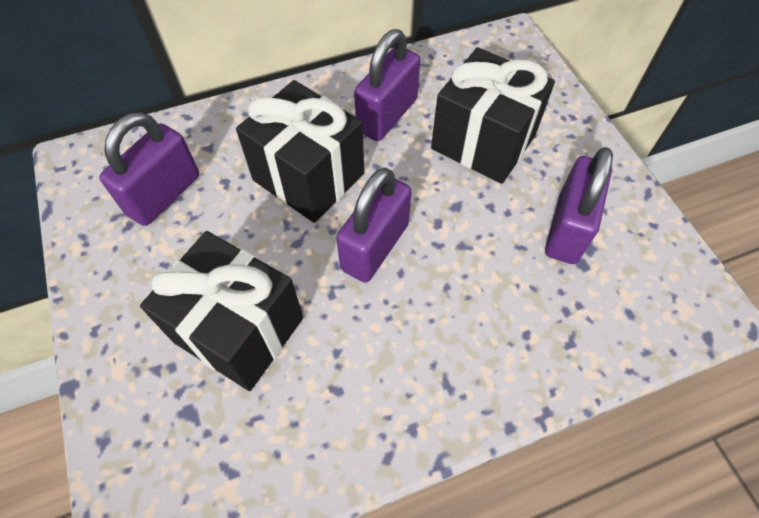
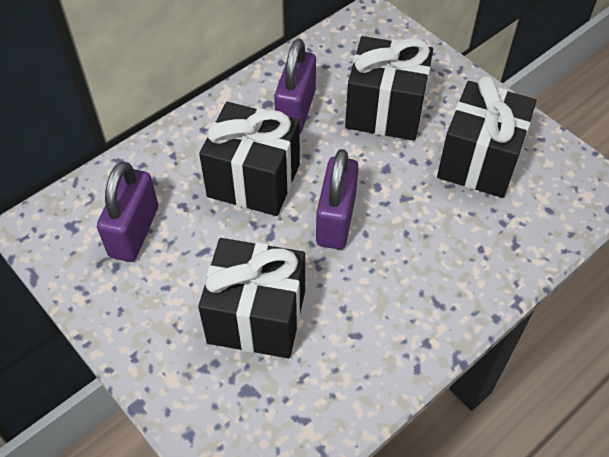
camera: 20 degrees left, 5 degrees down
purple padlock [545,147,613,264] -> black gift [437,76,536,198]

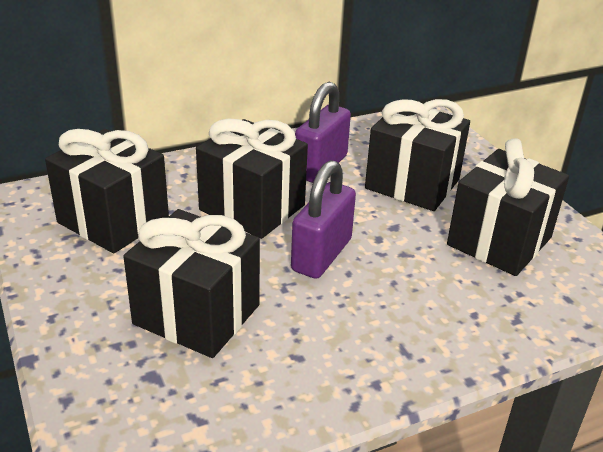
camera: 15 degrees right, 20 degrees down
purple padlock [97,161,158,262] -> black gift [45,129,169,253]

